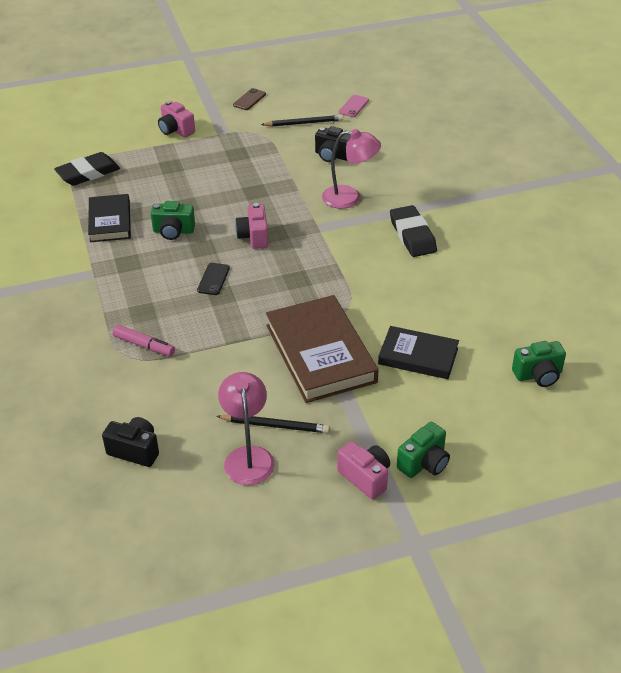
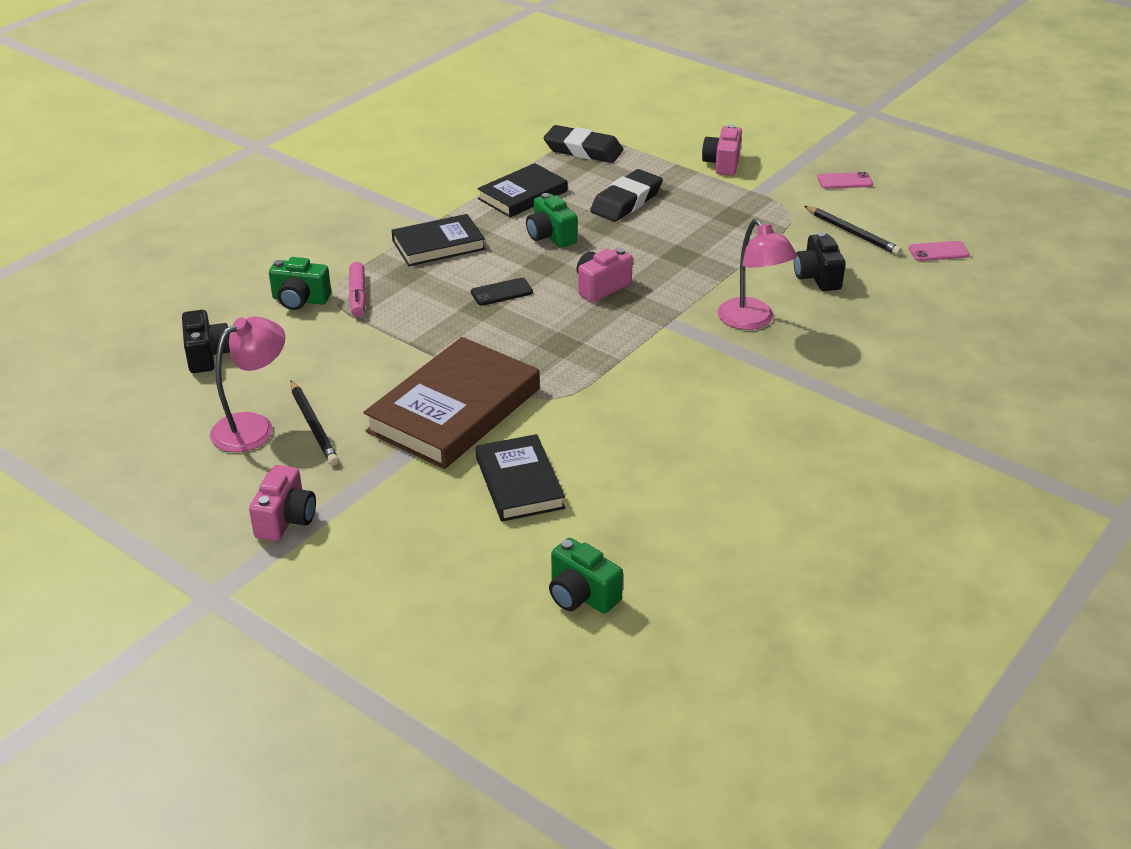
camera: 55 degrees right, 5 degrees down
brown phone [233,88,266,110] -> pink phone [817,172,873,189]
black eraser [390,205,437,257] -> black eraser moved to [590,169,663,222]
green camera [397,422,450,478] -> green camera moved to [269,257,331,310]
none -> black book [392,214,485,266]

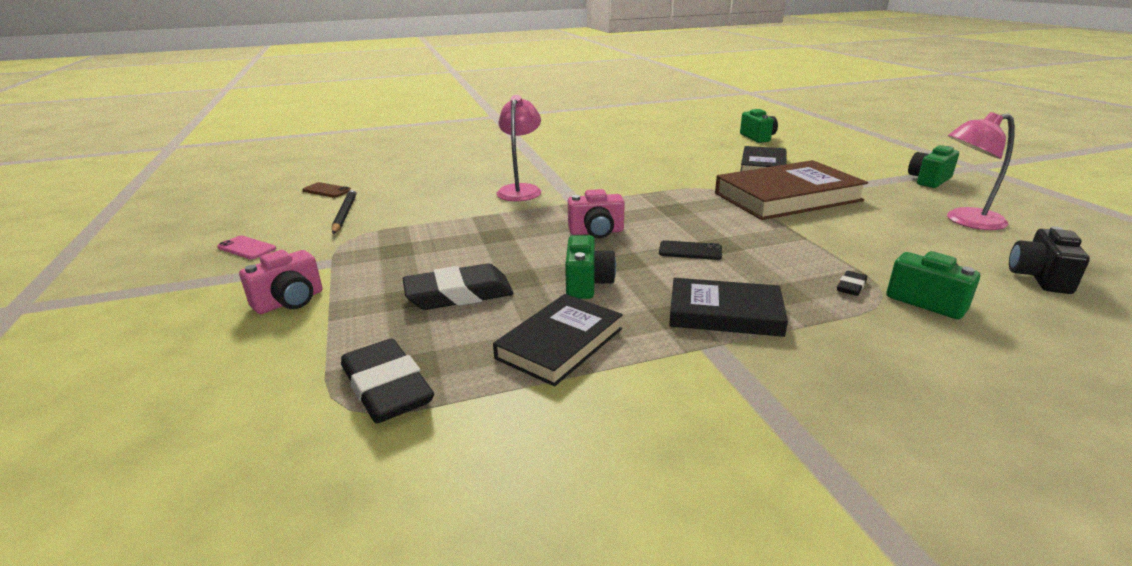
camera: 145 degrees left, 10 degrees down
pink camera [249,465,316,541] -> green camera [908,145,959,188]
black pencil [290,380,339,465] -> none
pink marker [349,262,366,317] -> black eraser [837,271,867,296]
black book [477,163,567,217] -> black book turned 45 degrees counterclockwise [493,294,623,386]
black camera [794,232,846,291] -> none
pink phone [909,241,970,261] -> brown phone [302,182,351,198]

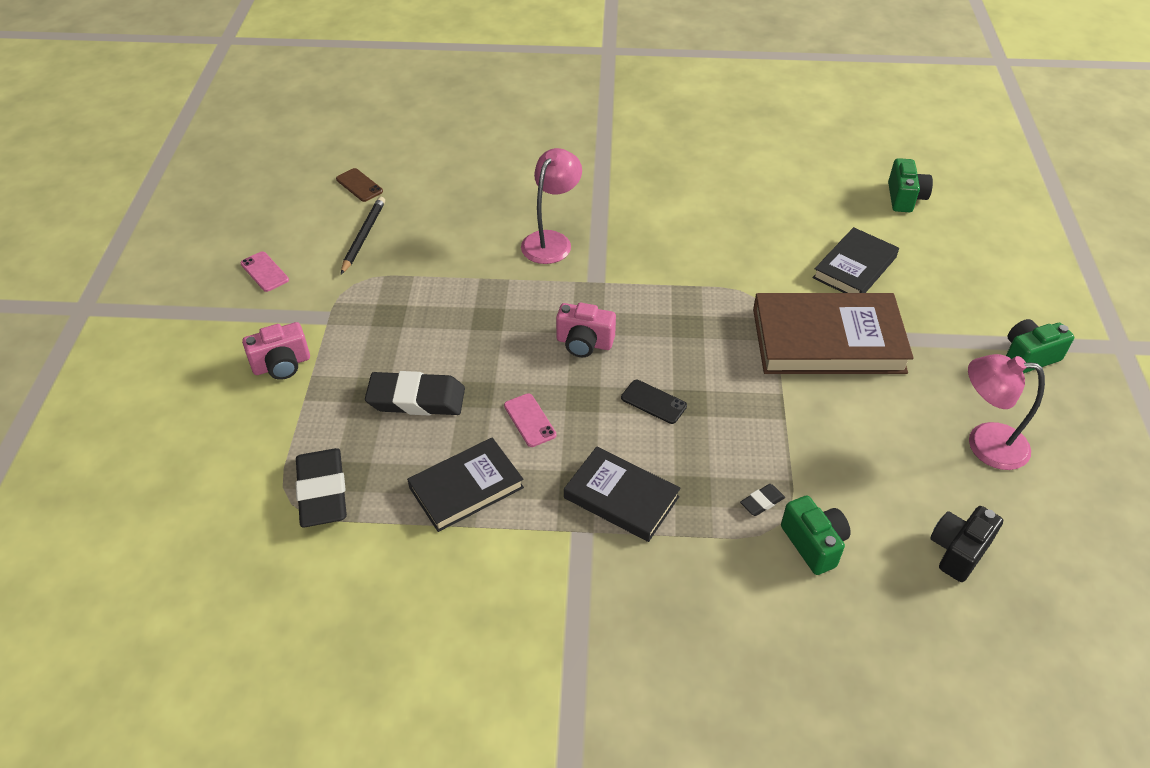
camera: 20 degrees right, 20 degrees up
green camera [565,235,616,299] -> pink phone [504,393,556,447]

